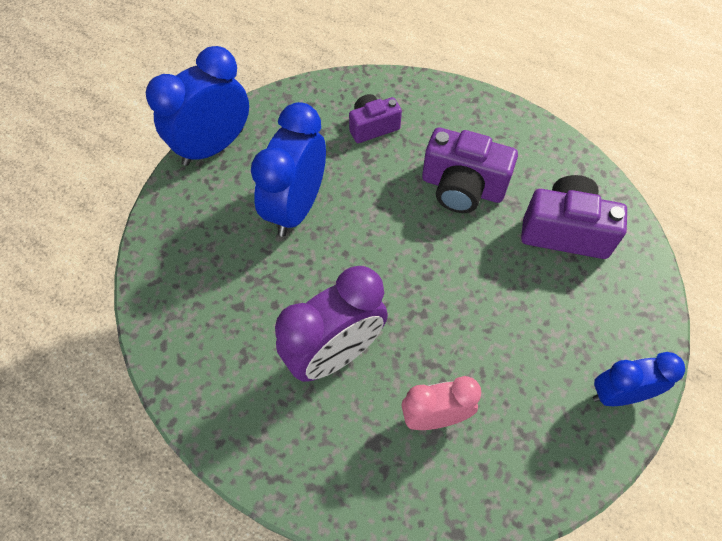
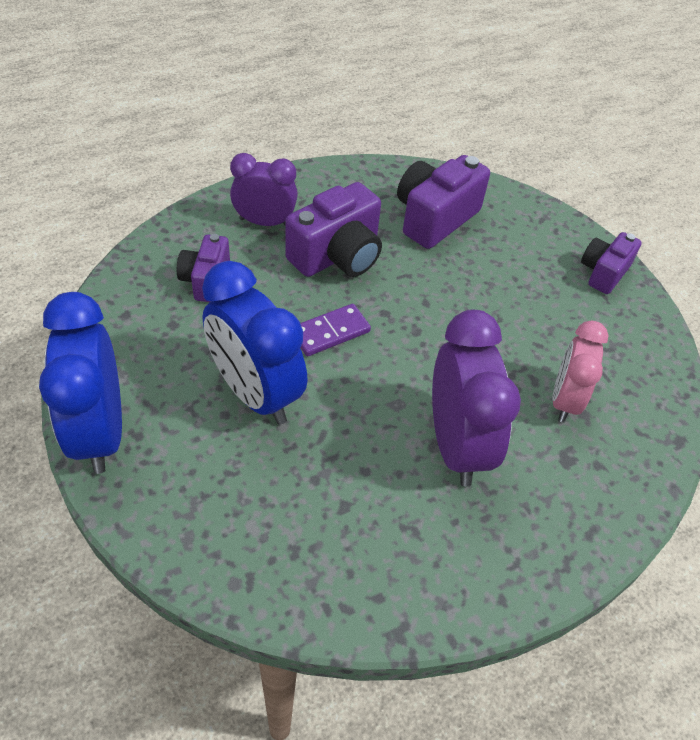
camera: 65 degrees left, 10 degrees down
blue clock [593,352,685,406] -> purple camera [581,232,642,294]
none -> purple clock [230,153,298,226]
none -> purple domino [300,304,371,356]

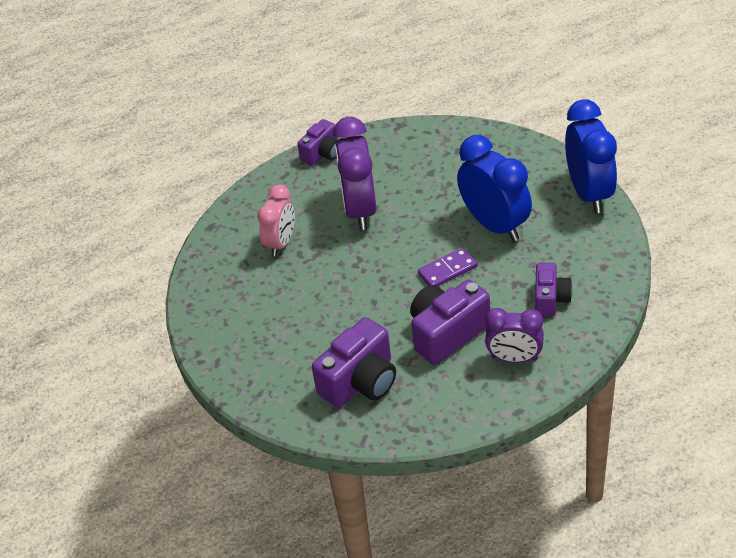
camera: 170 degrees left, 5 degrees down
purple camera [581,232,642,294] -> purple camera moved to [297,119,338,166]

